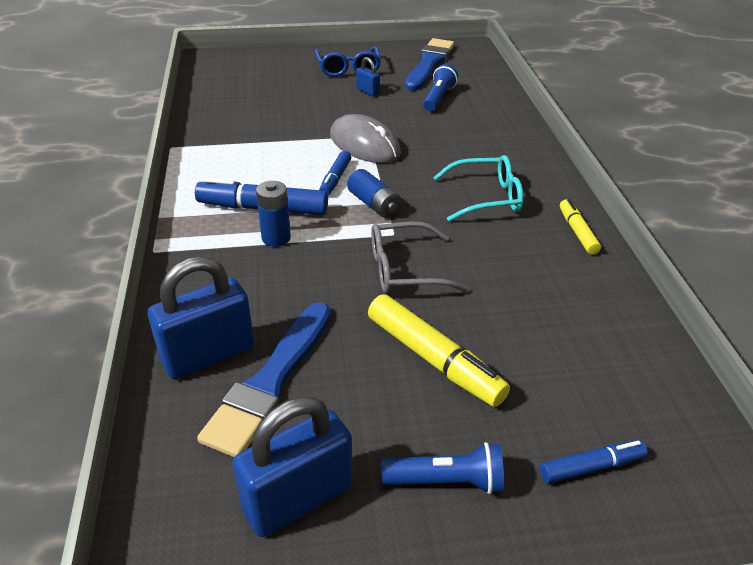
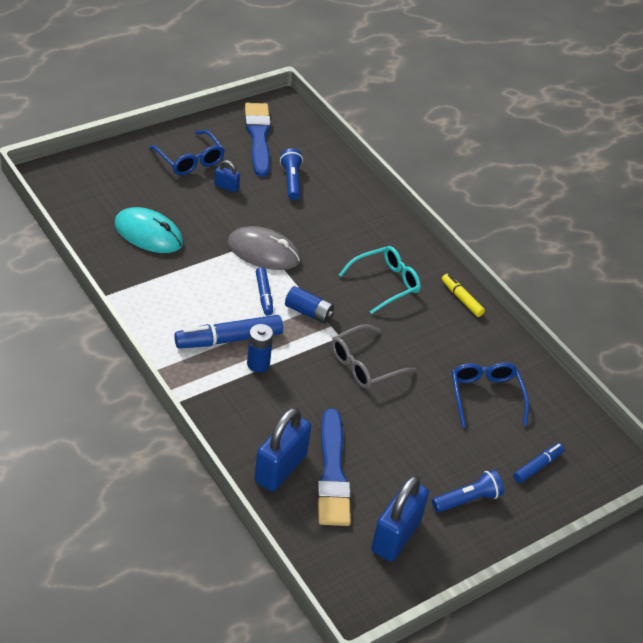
camera: 30 degrees left, 5 degrees up
yellow marker [368,294,510,407] -> none
none -> turquoise mouse [115,207,183,253]
none -> blue glasses [452,362,529,428]

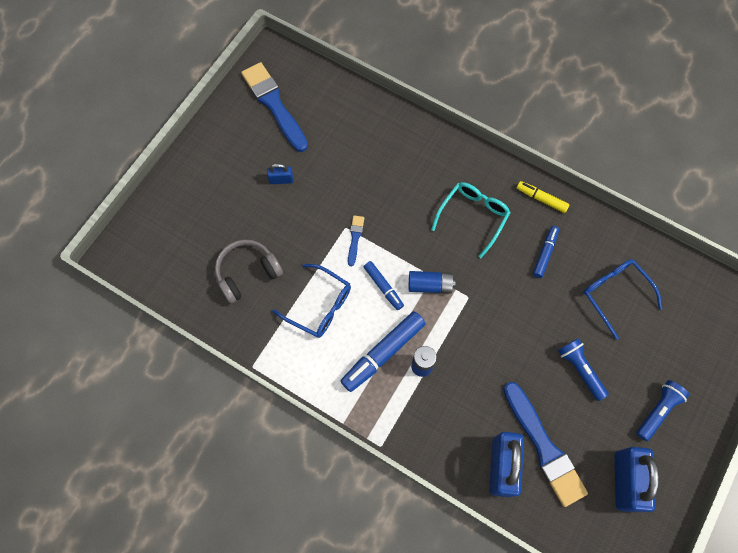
camera: 20 degrees left, 25 degrees up
turquoise mouse [115,207,183,253] -> grey headphones [215,239,283,304]
blue glasses [149,130,225,175] -> blue glasses moved to [272,264,351,338]
grey mouse [227,226,300,270] -> blue brush [348,216,364,266]
blue flashlight [280,148,303,200] -> blue flashlight moved to [558,338,609,401]
grey glasses [332,324,416,389] -> none
blue marker [513,443,564,483] -> blue marker moved to [533,226,559,278]

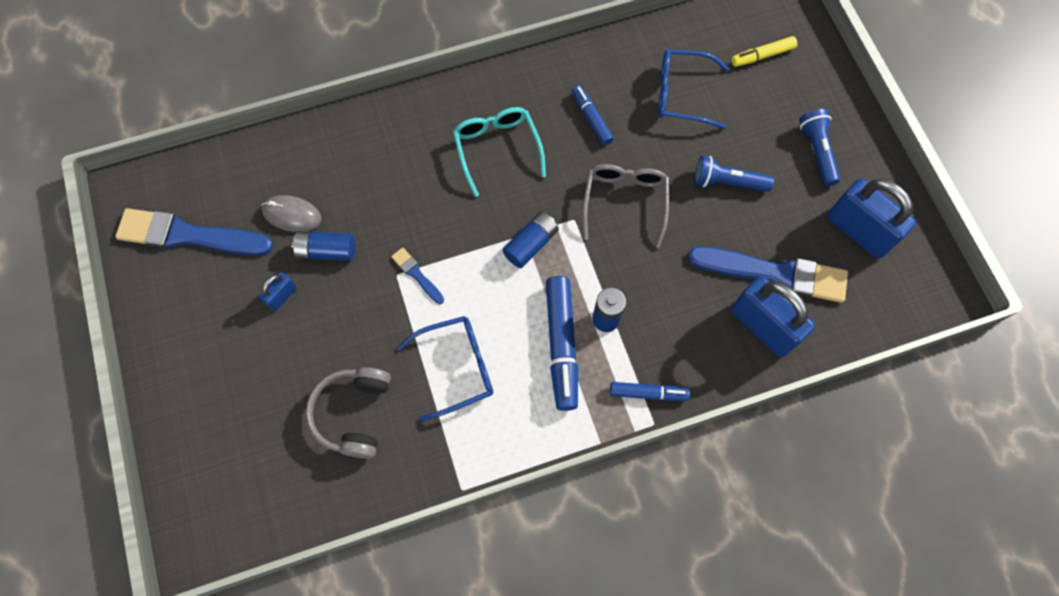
camera: 50 degrees left, 0 degrees up
blue marker [364,261,404,310] -> blue marker moved to [610,382,690,401]
yellow marker [517,181,570,213] -> yellow marker moved to [732,36,797,67]
none -> grey mouse [262,195,321,232]
none -> blue battery [291,231,355,261]
none -> grey glasses [582,164,669,248]

